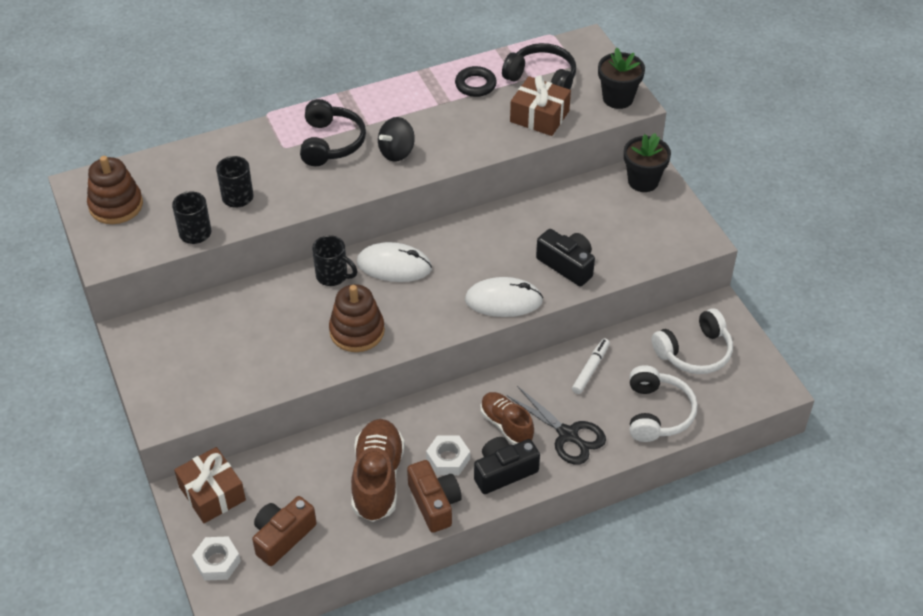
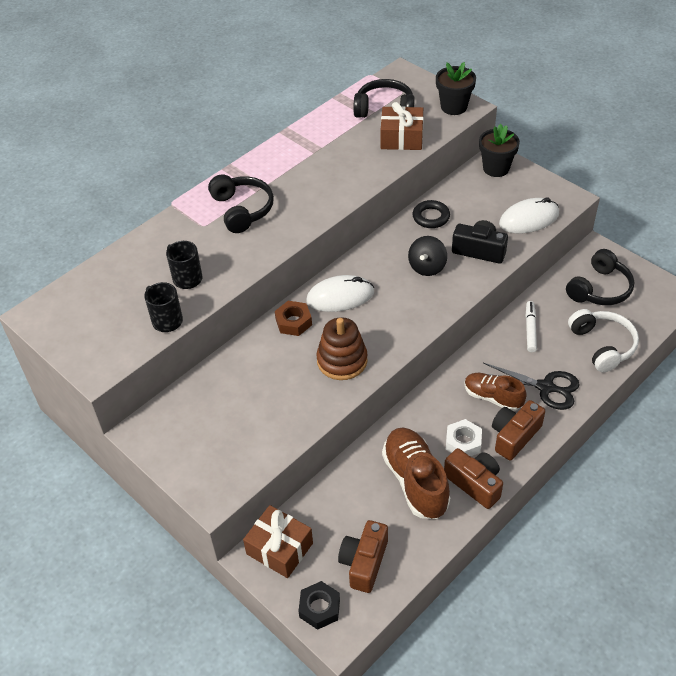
camera: 20 degrees left, 0 degrees up
brown stacking toy [87,156,143,224] -> none
white nut [192,536,241,581] -> black nut [298,581,340,630]
black mug [312,235,358,286] -> brown nut [275,301,312,336]
black spinning top [378,117,415,162] -> black spinning top moved to [408,236,447,276]
black ring [455,66,497,97] -> black ring moved to [413,200,450,228]
white mouse [465,277,543,317] -> white mouse moved to [499,197,559,233]
black camera [474,437,540,494] -> brown camera [492,400,545,461]
white headphones [651,308,733,374] -> black headphones [566,249,634,305]

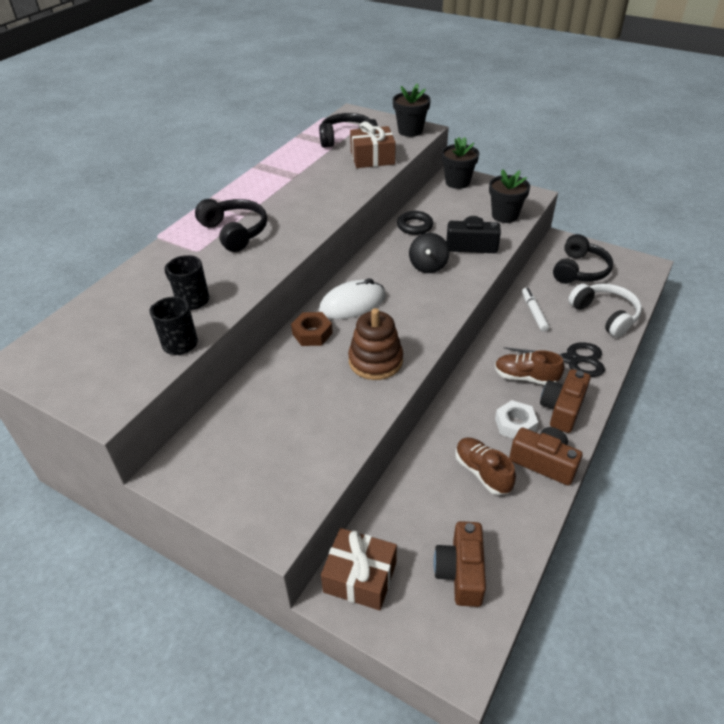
camera: 15 degrees left, 5 degrees down
black nut [298,581,340,630] -> none
brown shoe [382,428,450,519] -> brown shoe [455,438,516,495], size x0.64
white mouse [499,197,559,233] -> black flower pot [489,169,530,223]

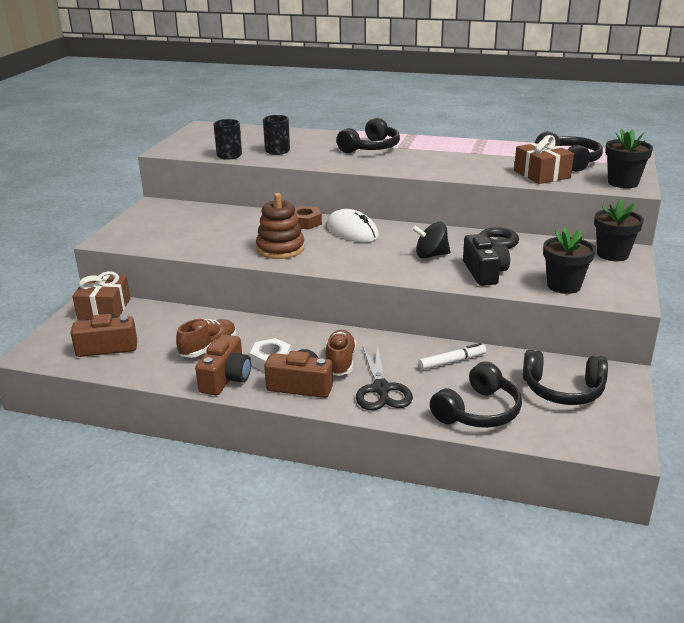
camera: 75 degrees right, 15 degrees down
white headphones [568,284,642,338] -> black headphones [430,362,522,428]

